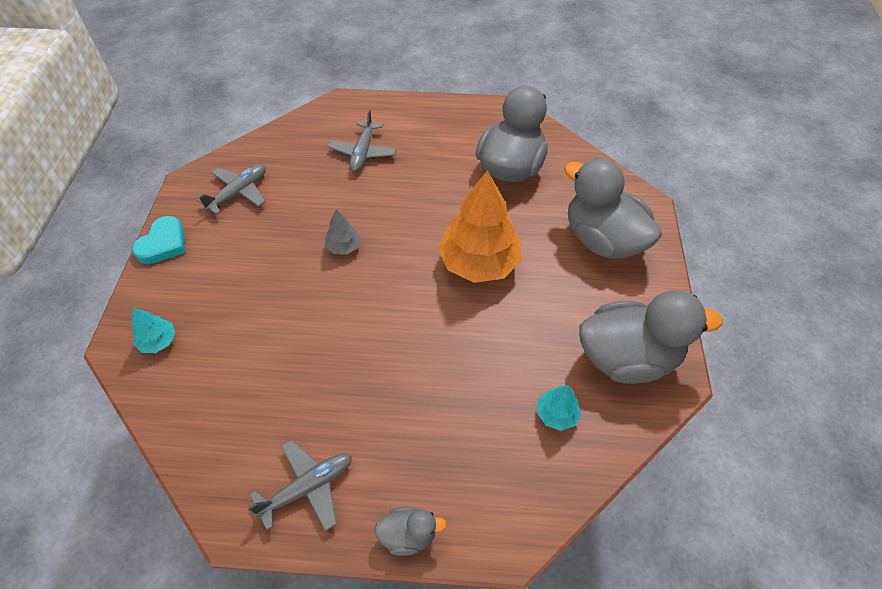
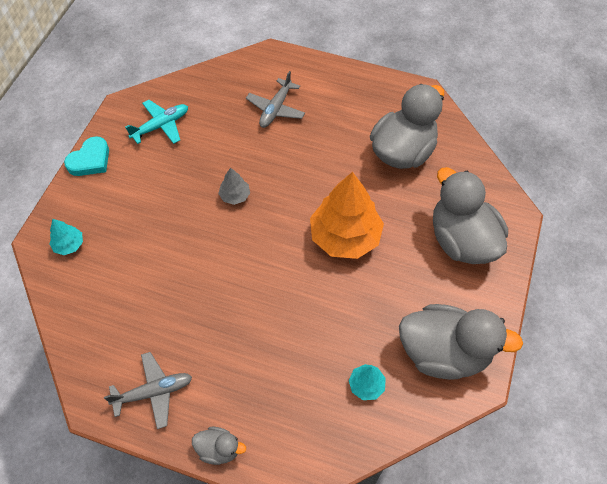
camera: 15 degrees right, 5 degrees up
grey plane [197,164,266,215] -> turquoise plane [125,100,188,144]

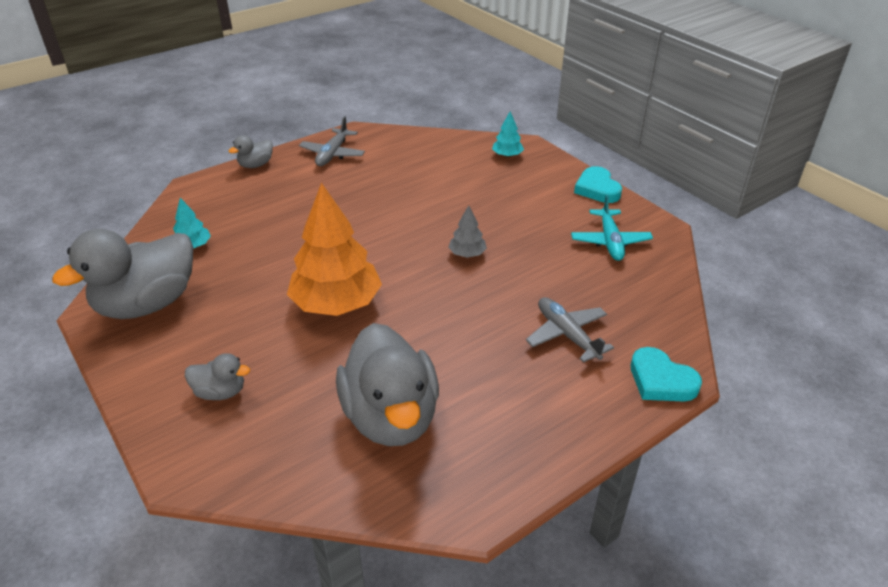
camera: 125 degrees right, 20 degrees down
grey duck [433,167,508,264] -> grey duck [185,353,250,400], size x0.46
none -> turquoise heart [631,347,702,402]

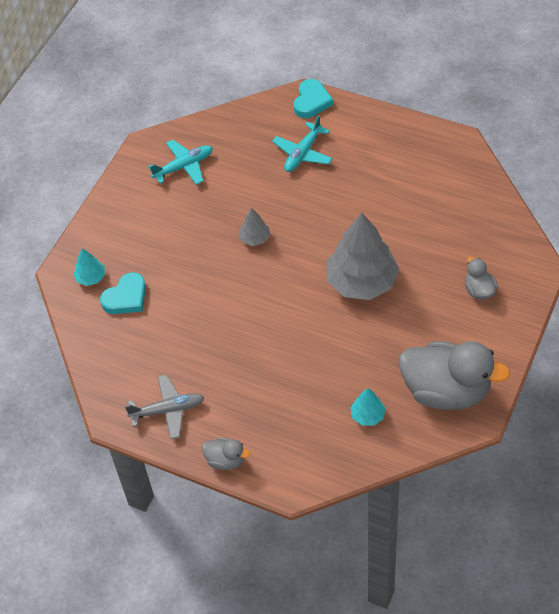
camera: 115 degrees left, 15 degrees up
orange tree [287,183,382,316] -> grey tree [327,212,399,300]
grey duck [336,323,439,446] -> none
grey plane [526,297,614,363] -> turquoise plane [272,115,333,172]
turquoise heart [574,166,622,203] -> turquoise heart moved to [100,272,146,314]

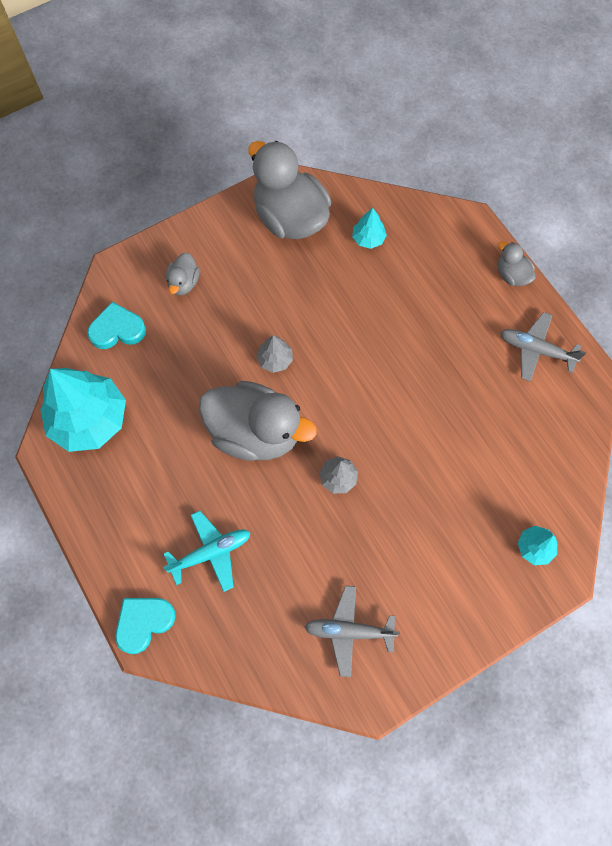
camera: 150 degrees left, 15 degrees up
turquoise heart [100,272,146,314] -> turquoise heart moved to [87,302,146,349]
turquoise plane [148,140,213,185] -> grey plane [304,586,400,677]
grey tree [327,212,399,300] -> grey tree [256,335,293,373], size x0.45
none -> turquoise tree [40,368,126,452]
none -> grey duck [199,381,317,461]

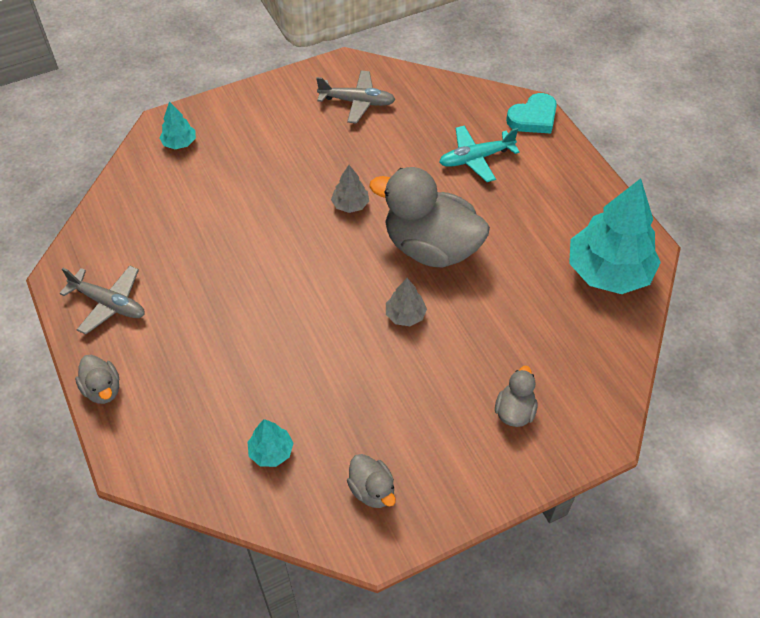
camera: 175 degrees left, 15 degrees down
turquoise heart [87,302,146,349] -> none
grey duck [248,141,331,239] -> grey duck [347,454,396,508], size x0.46

